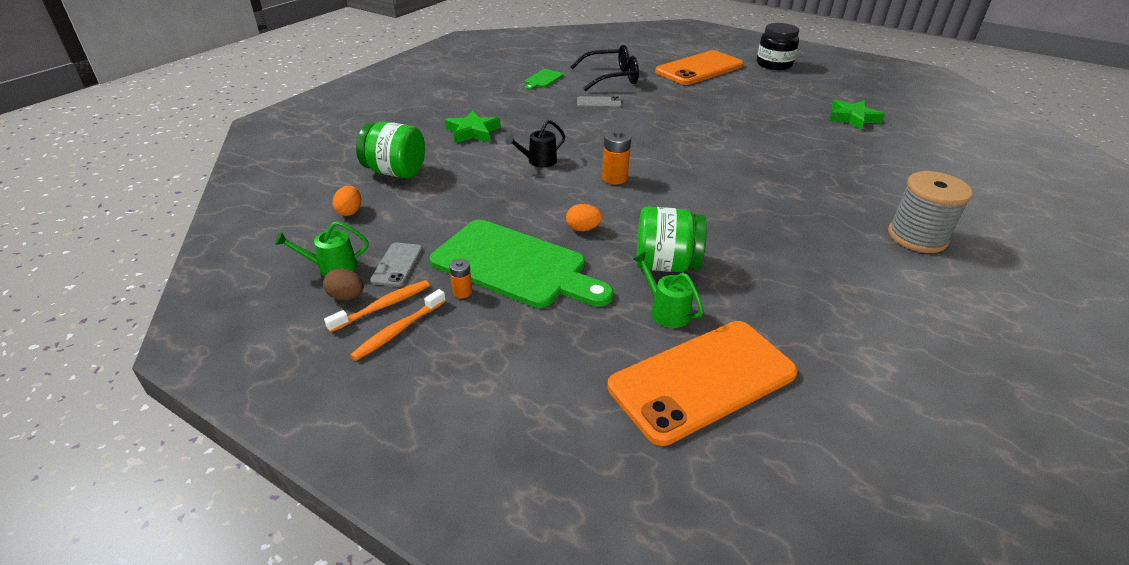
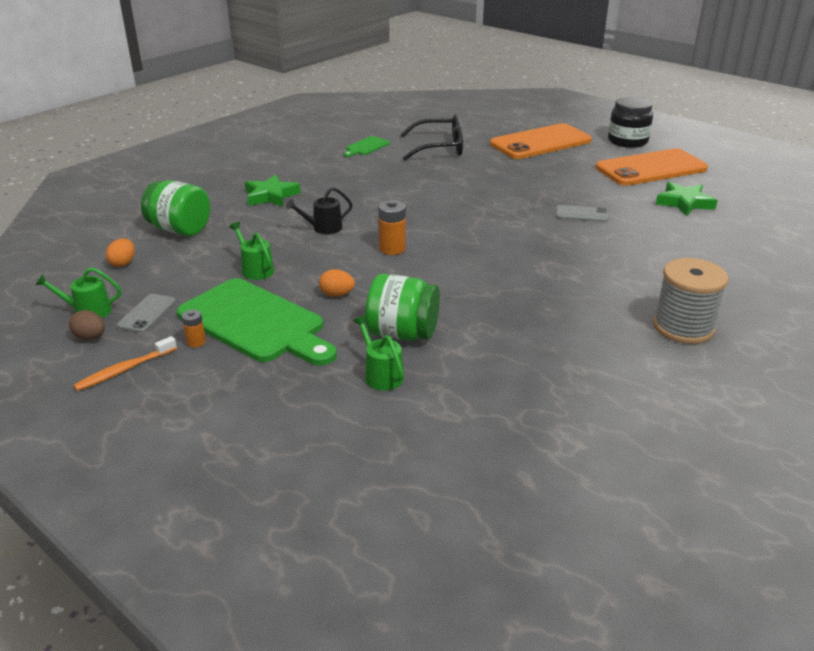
camera: 10 degrees right, 5 degrees down
orange toothbrush [324,280,430,332] -> none
grey phone [577,96,622,108] -> grey phone moved to [556,205,609,222]
orange phone [607,321,798,446] -> orange phone moved to [596,148,708,186]
none -> green watering can [229,222,274,280]

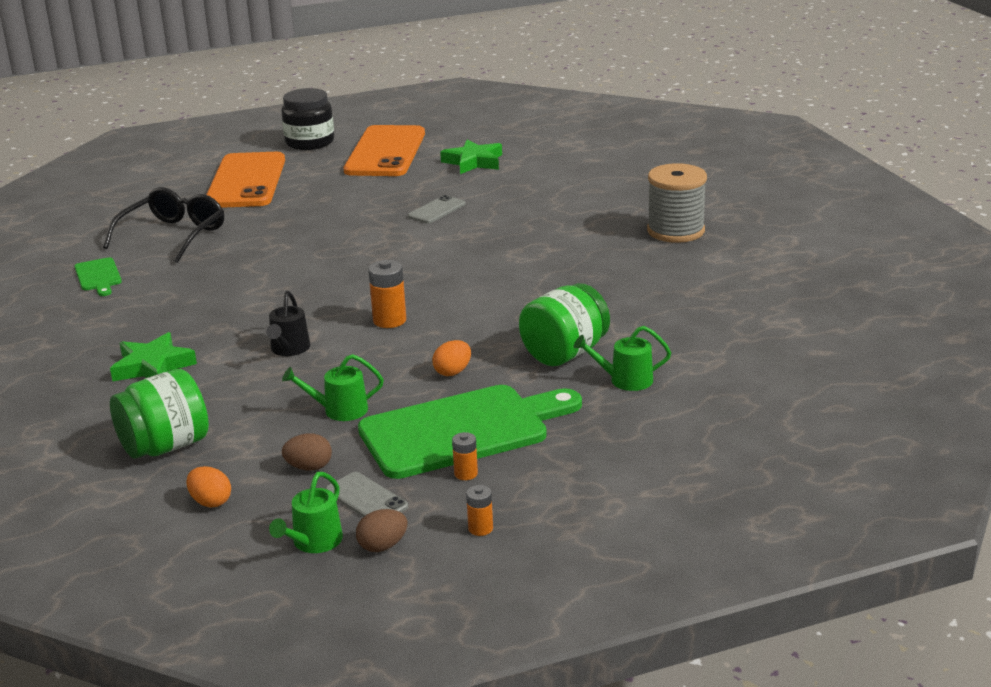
camera: 60 degrees left, 5 degrees down
orange toothbrush [74,336,177,391] -> orange battery [466,485,493,536]
none -> brown egg [282,433,332,471]

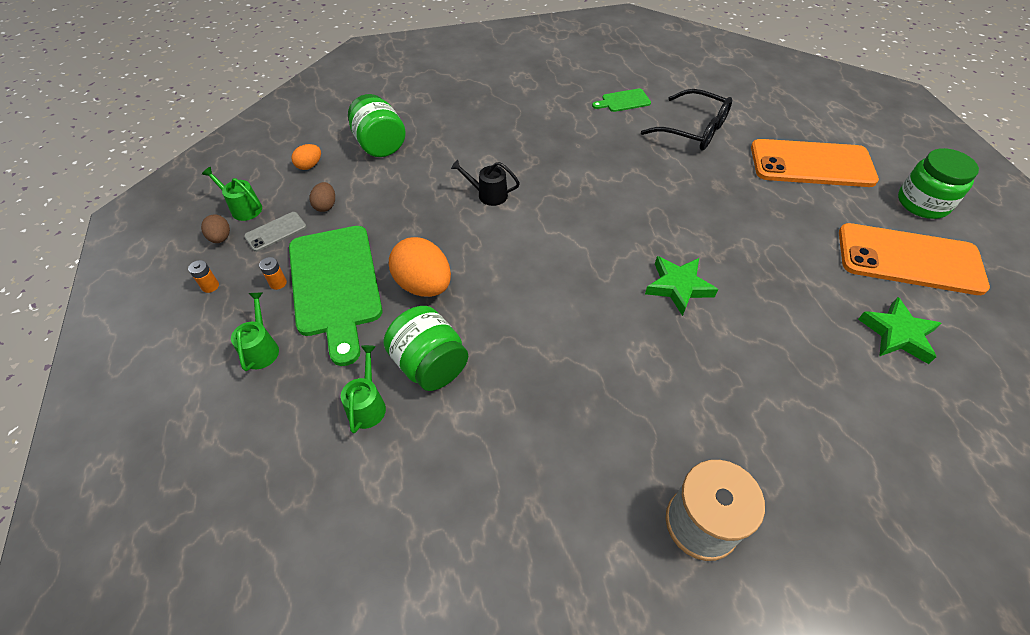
camera: 95 degrees right, 25 degrees up
green star [110,332,197,382] -> green star moved to [645,256,718,316]
black jar [281,88,334,150] -> green jar [898,148,979,219]
green watering can [282,354,384,421] -> green watering can moved to [231,292,279,371]
orange battery [368,260,406,328] -> none
grey phone [408,195,466,223] -> none
orange egg [432,340,471,376] -> orange egg [389,237,451,297], size x1.97

